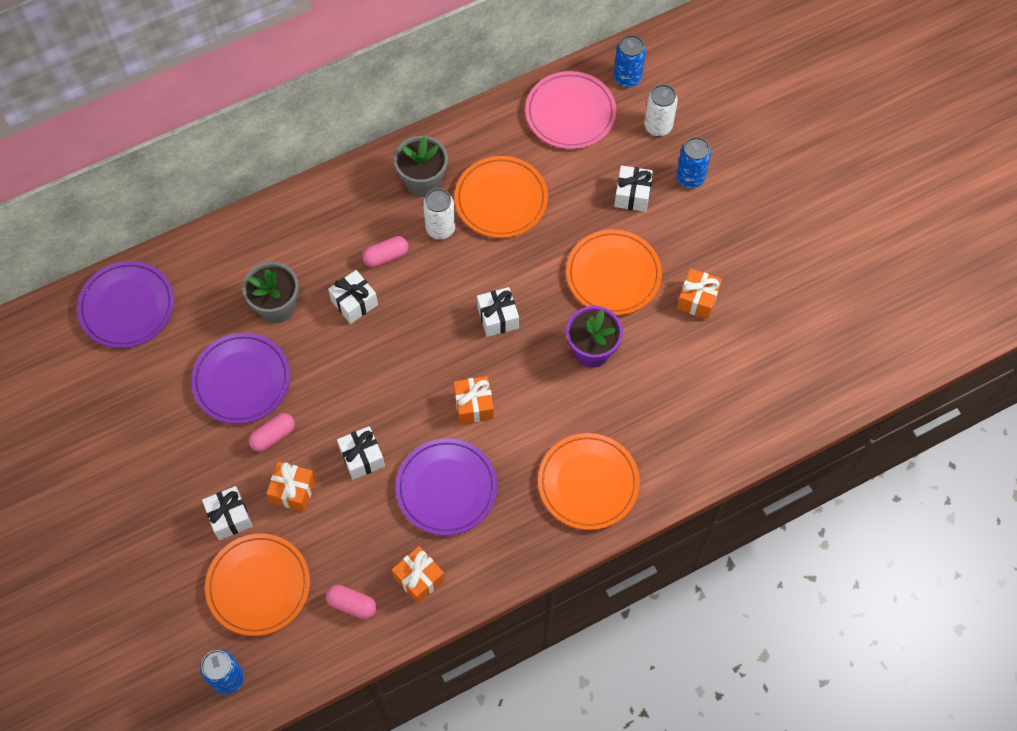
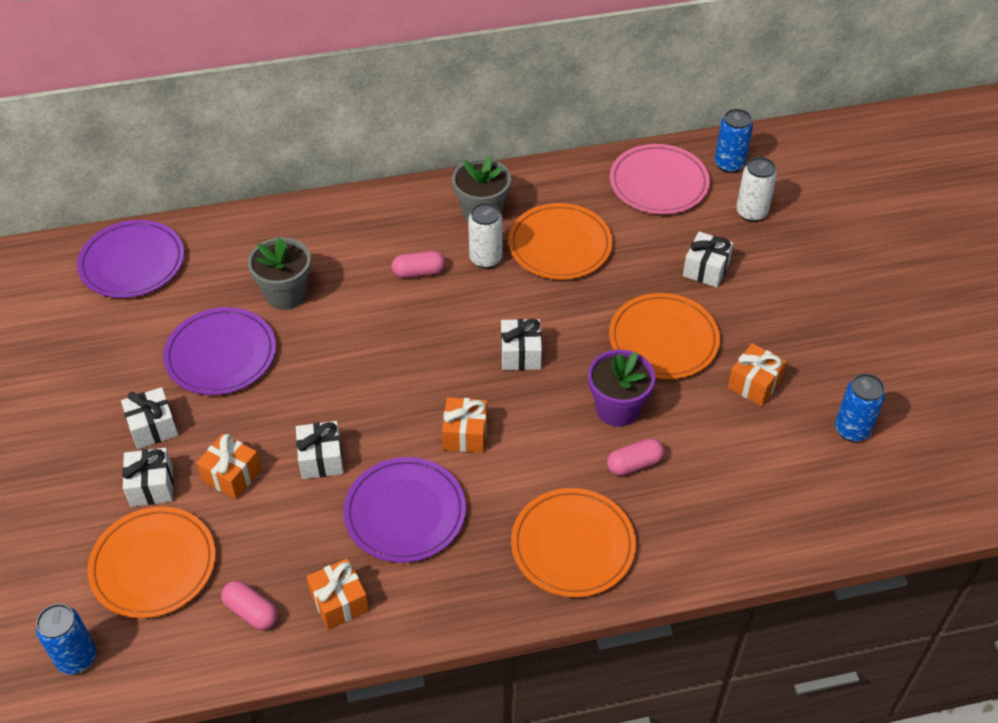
camera: 15 degrees right, 15 degrees down
pink capsule [248,413,295,452] -> pink capsule moved to [607,438,664,476]
white gift [328,270,378,324] -> white gift moved to [121,387,178,449]
blue can [676,137,711,189] -> blue can moved to [835,374,885,442]

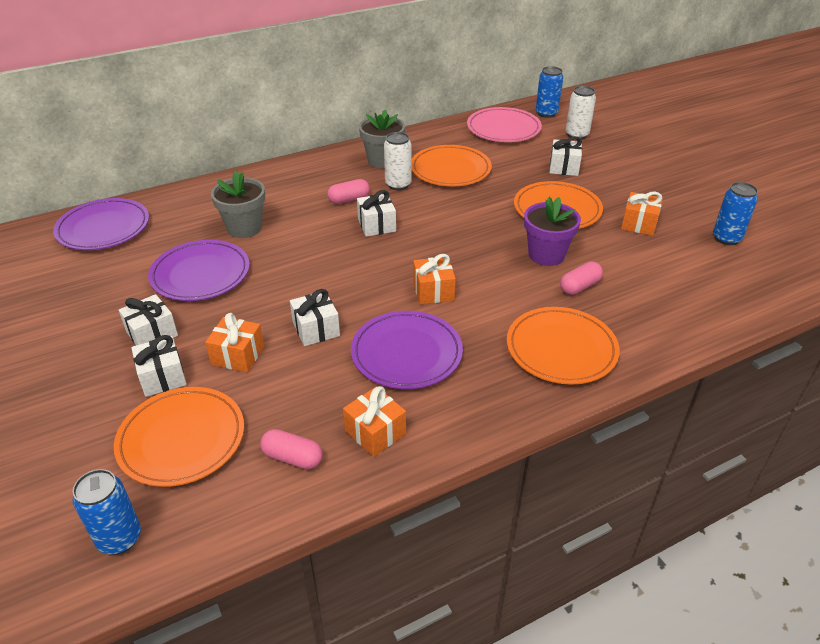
camera: 15 degrees left, 10 degrees down
white gift [501,319,542,370] -> white gift moved to [357,190,396,237]

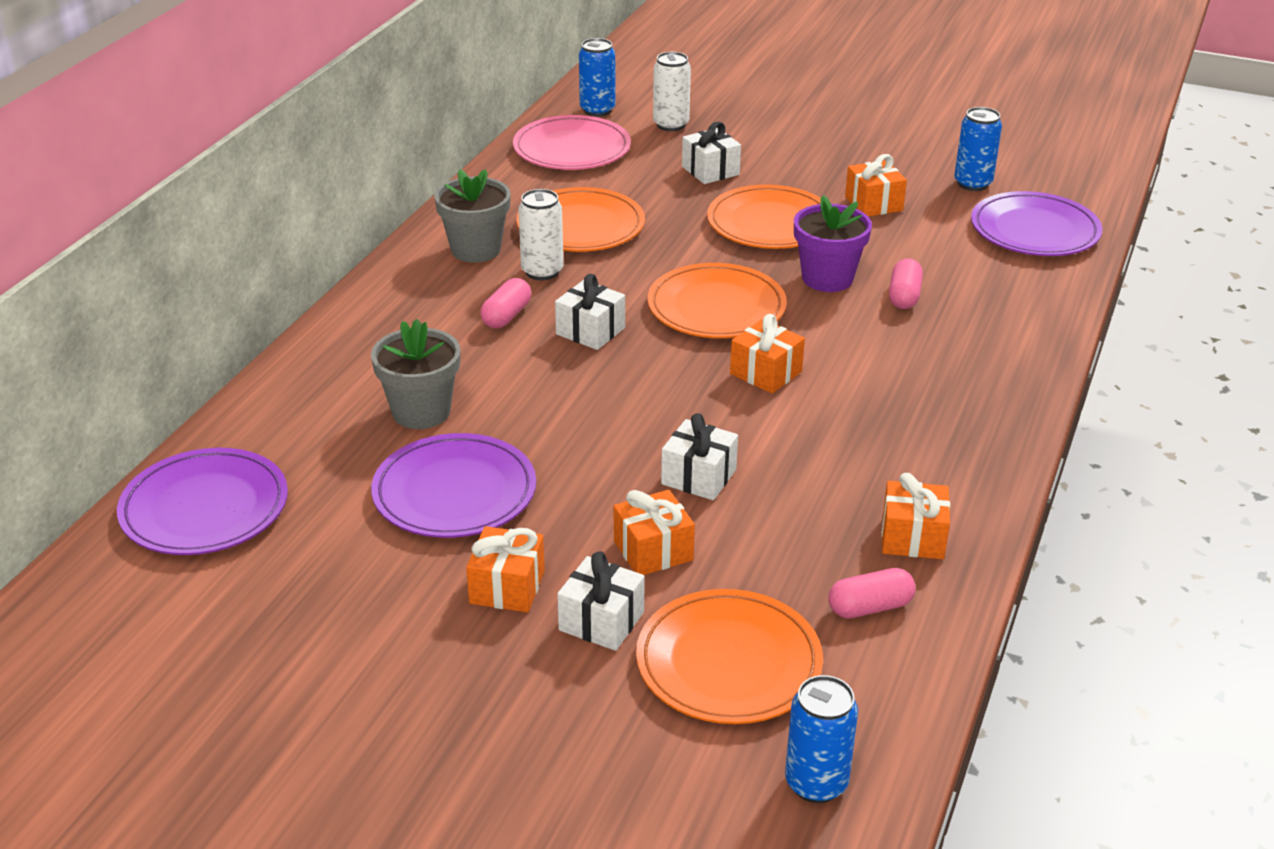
camera: 40 degrees left, 5 degrees down
white gift [119,294,178,345] -> orange gift [466,526,545,612]
purple plate [351,311,463,389] -> purple plate moved to [971,191,1102,256]
orange plate [507,307,620,385] -> orange plate moved to [648,263,787,338]

